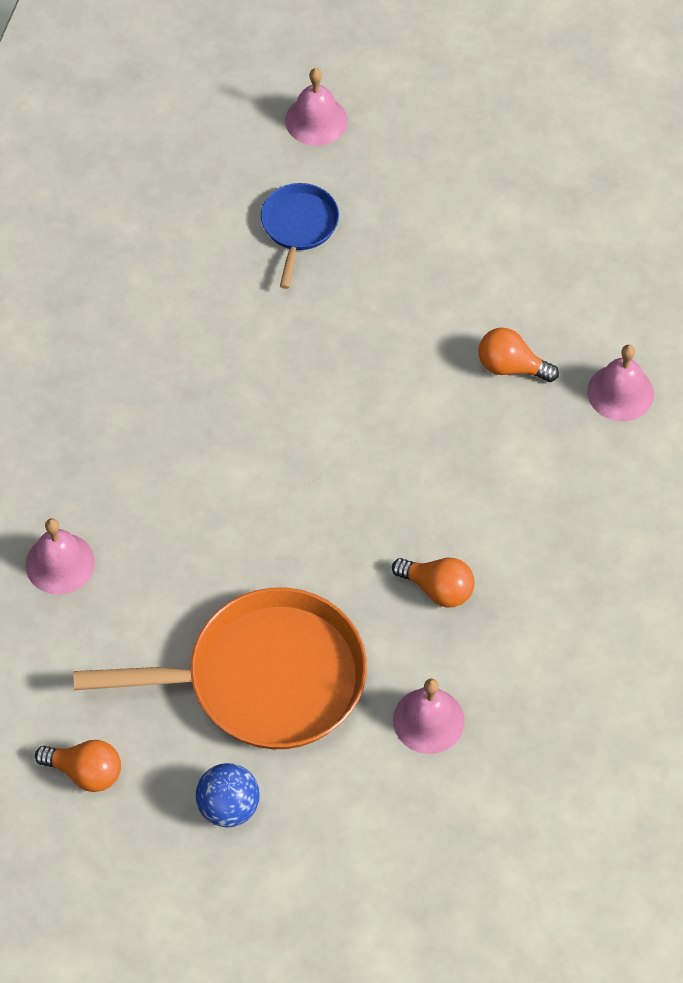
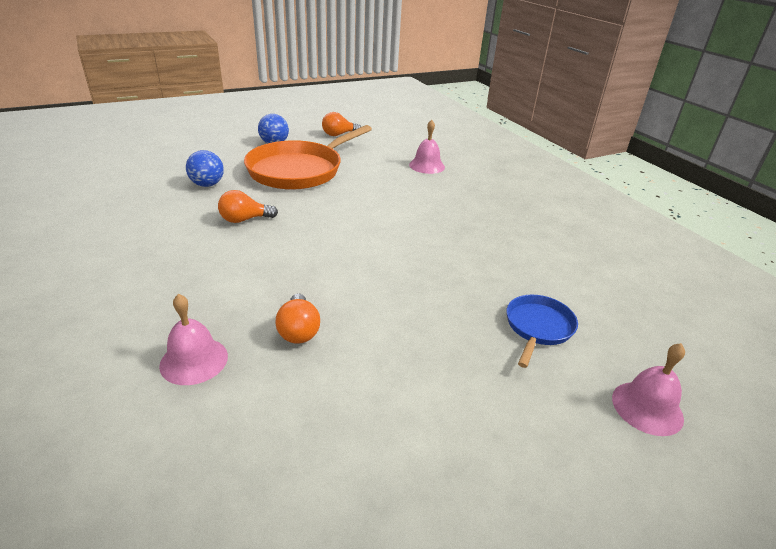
camera: 135 degrees right, 25 degrees down
blue pan [261,183,339,289] -> blue pan turned 120 degrees counterclockwise [507,295,578,368]
pink bell [393,679,465,754] -> blue ball [186,150,224,187]
orange light bulb [479,328,559,382] -> orange light bulb turned 105 degrees clockwise [276,294,320,344]

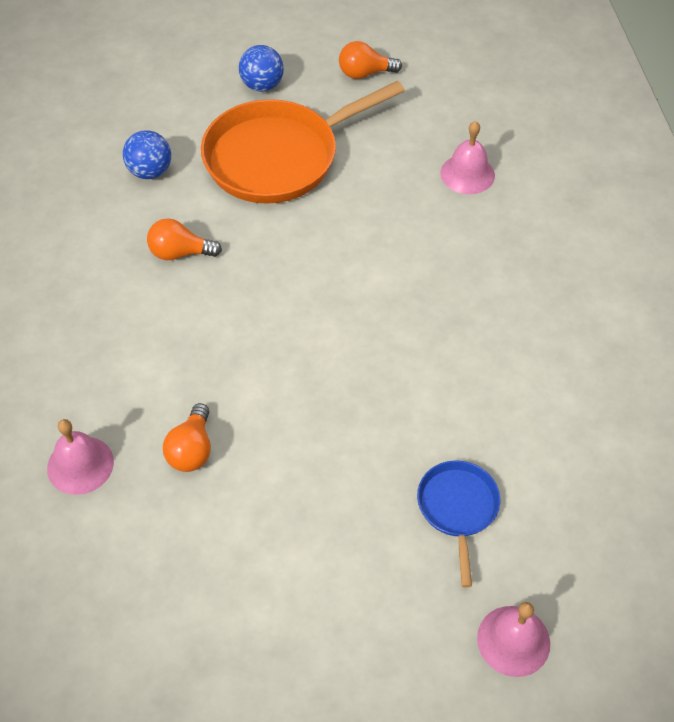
camera: 20 degrees right, 20 degrees up
blue pan [507,295,578,368] -> blue pan turned 45 degrees counterclockwise [417,460,500,587]

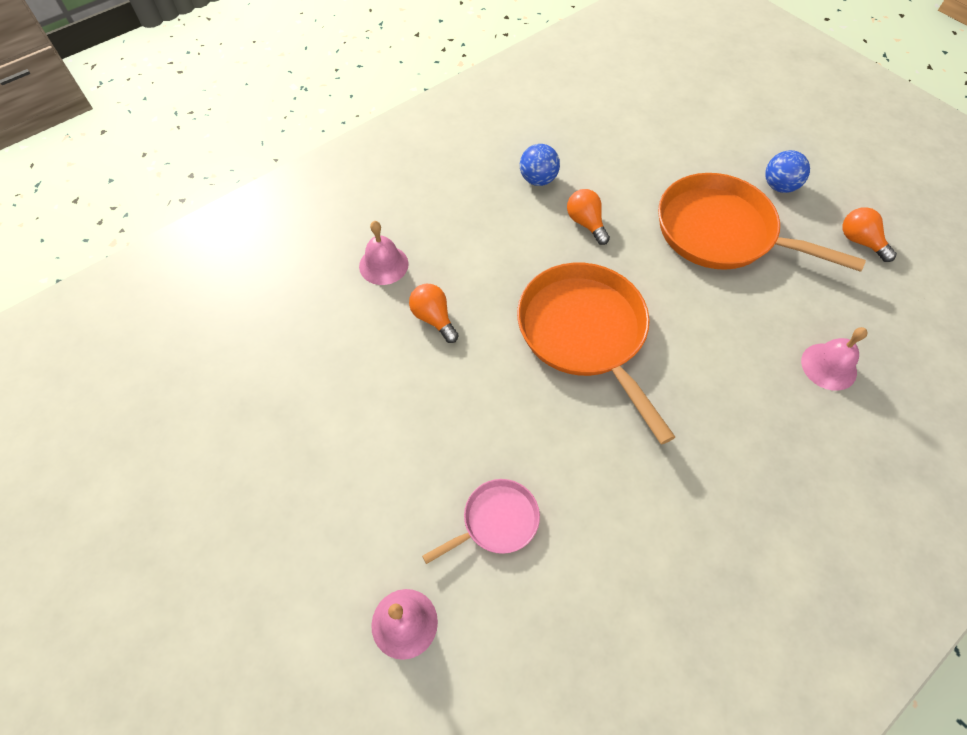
camera: 60 degrees right, 5 degrees up
blue ball [123,130,171,179] -> blue ball moved to [520,144,560,186]
orange light bulb [163,403,211,472] -> orange light bulb turned 75 degrees clockwise [409,284,459,343]
blue pan [417,460,500,587] -> pink pan [422,479,540,564]
none -> orange pan [517,263,675,445]

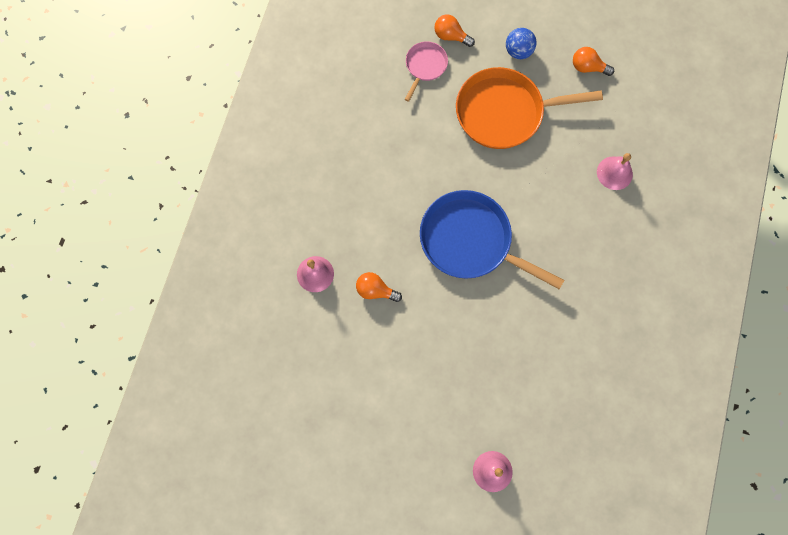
camera: 35 degrees left, 15 degrees up
pink pan [422,479,540,564] -> pink pan moved to [405,41,448,102]
orange pan [517,263,675,445] -> blue pan [420,190,564,290]
blue ball [520,144,560,186] -> none
orange light bulb [567,189,610,245] -> orange light bulb moved to [434,14,475,47]

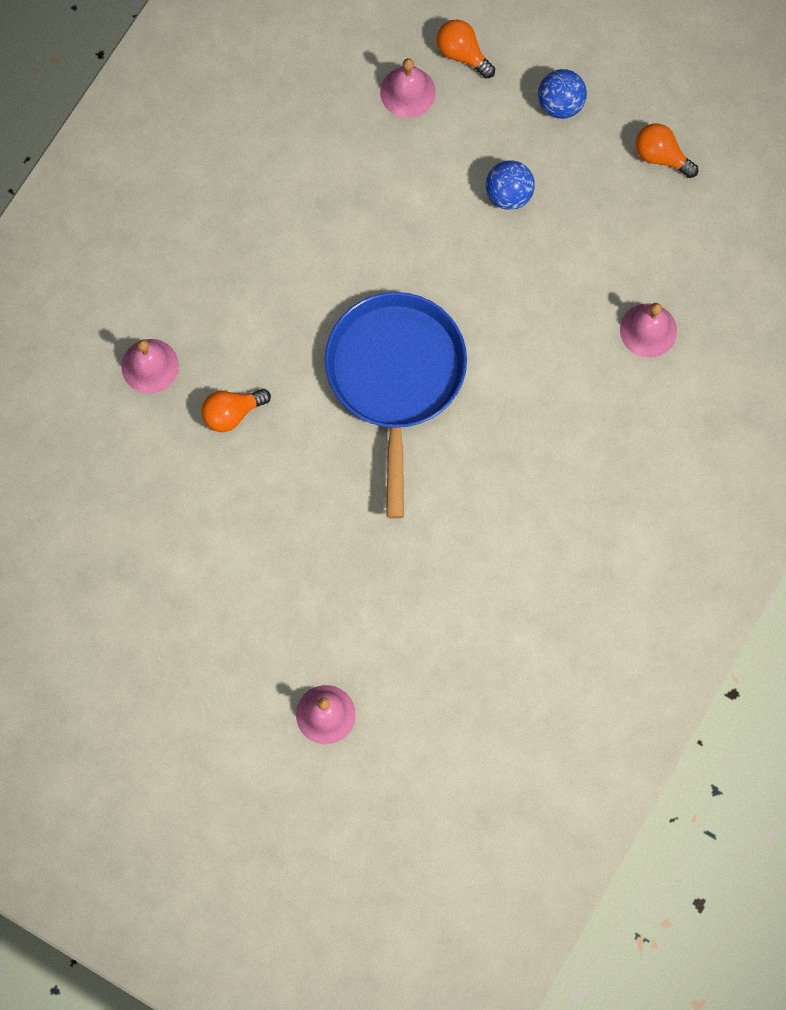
camera: 15 degrees right, 0 degrees up
orange light bulb [356,272,402,302] -> orange light bulb turned 60 degrees counterclockwise [201,389,271,432]
pink pan [405,41,448,102] -> pink bell [380,58,436,118]
blue pan [420,190,564,290] -> blue pan turned 45 degrees clockwise [325,292,467,519]
orange pan [456,67,603,149] -> blue ball [486,160,535,210]

